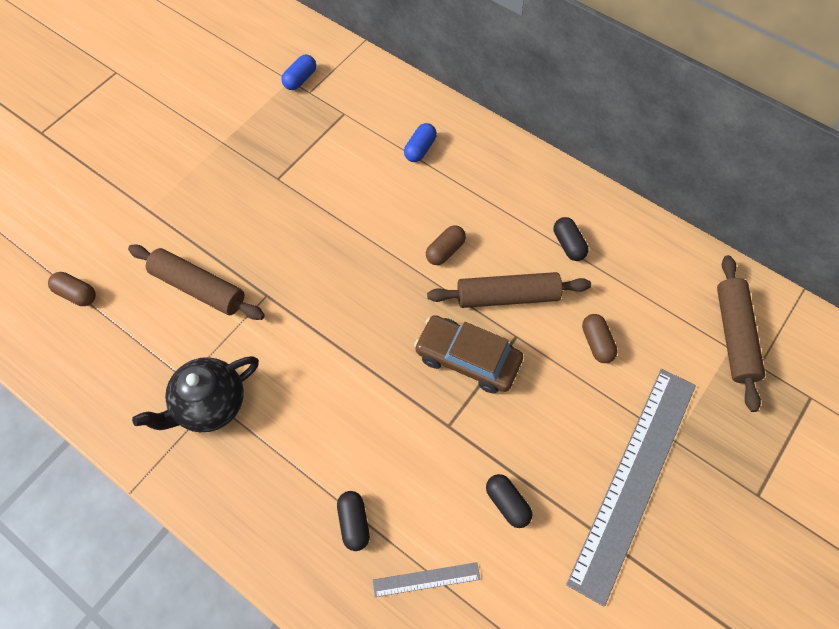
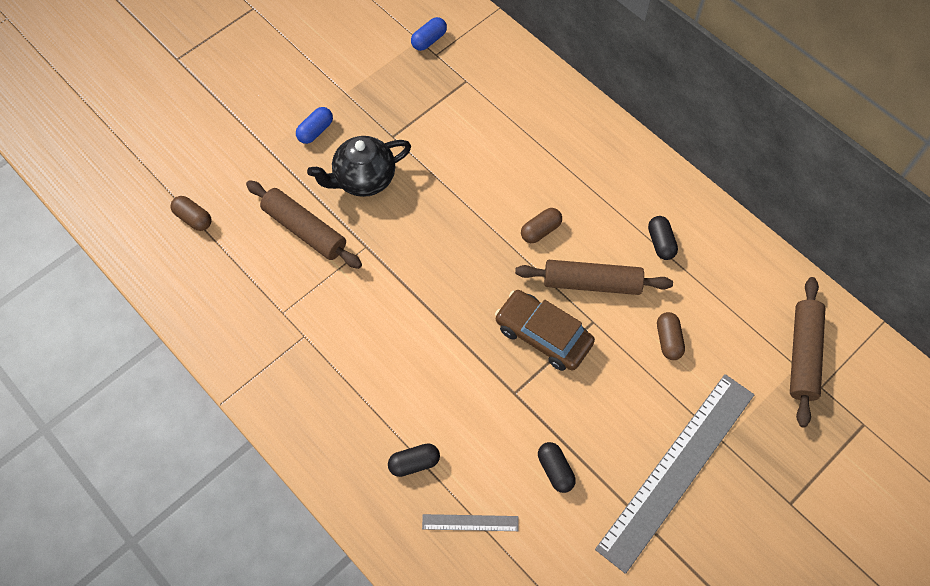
camera: 10 degrees right, 0 degrees up
black teapot [132,356,259,432] -> black teapot moved to [307,136,411,197]
black capsule [337,491,370,551] -> black capsule turned 75 degrees clockwise [388,443,440,477]
blue capsule [404,123,437,162] -> blue capsule moved to [296,107,333,144]

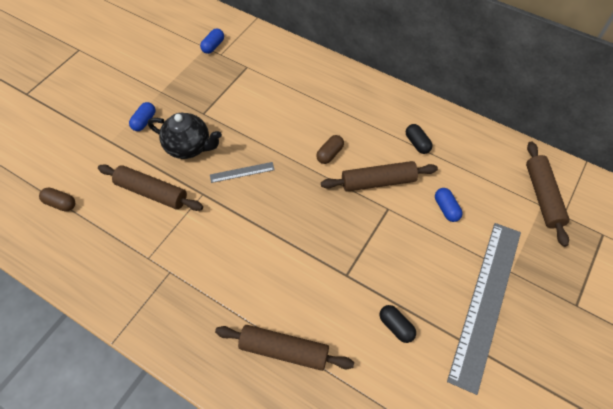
camera: 15 degrees left, 5 degrees down
black teapot [307,136,411,197] -> black teapot turned 120 degrees counterclockwise [148,113,222,159]
black capsule [388,443,440,477] -> brown rolling pin [215,325,354,371]
grey ruler [422,514,519,531] -> grey ruler moved to [210,162,275,183]
brown car [495,290,595,371] -> none
brown capsule [657,312,685,360] -> blue capsule [435,188,463,222]

